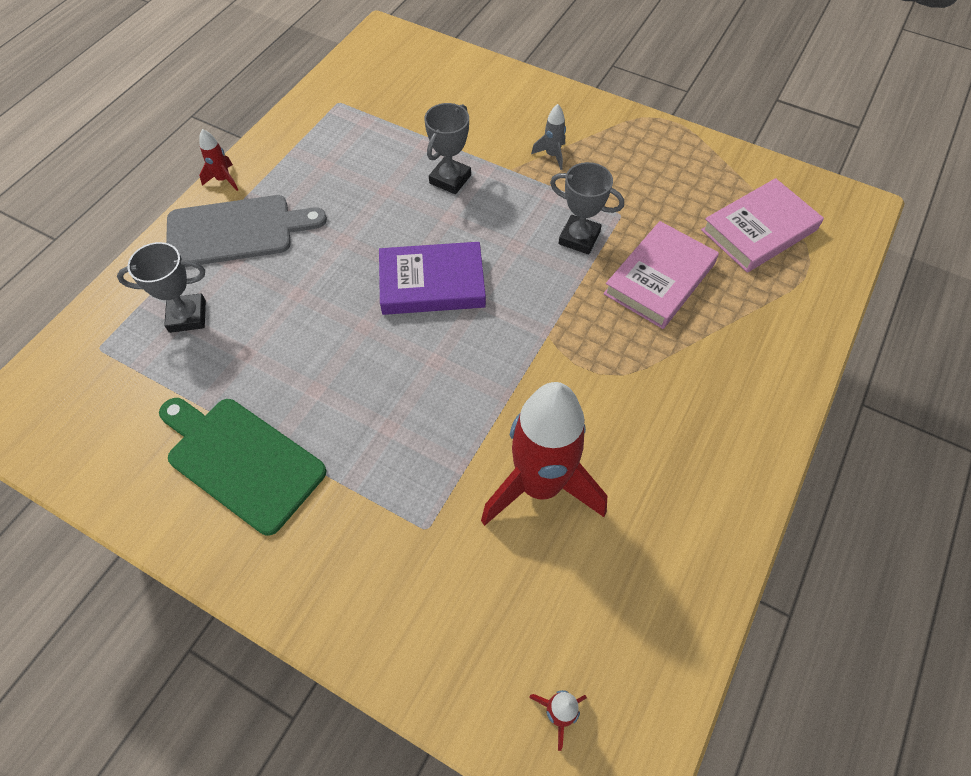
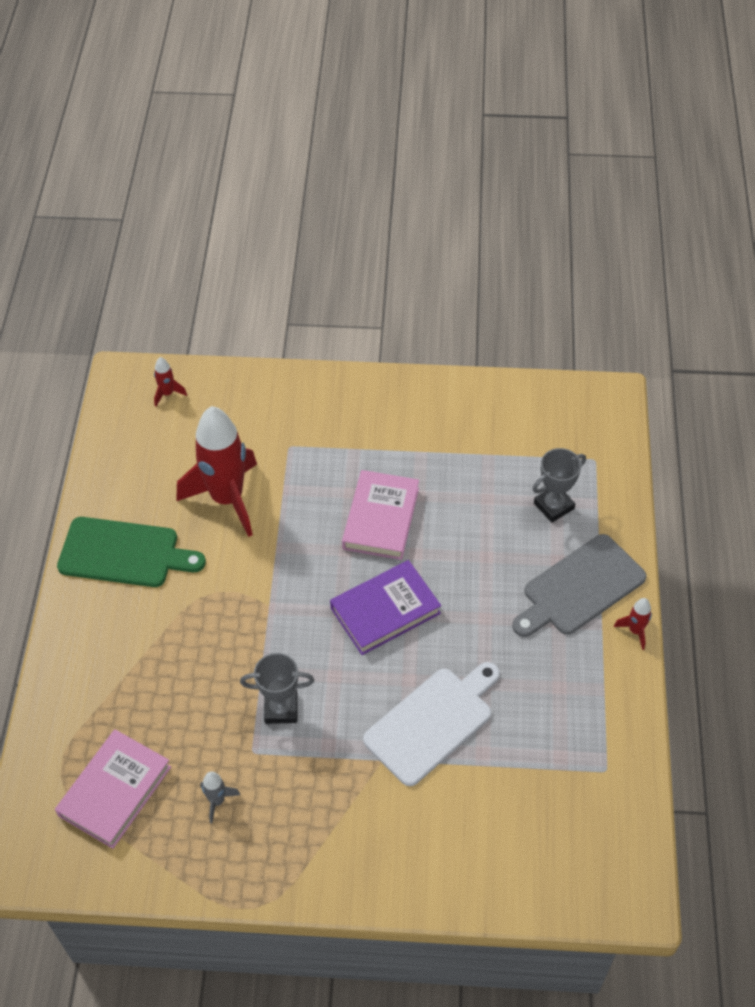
camera: 155 degrees right, 5 degrees down
green cutting board [159,398,327,535] -> green cutting board moved to [57,517,206,587]
grey trophy [425,103,471,194] -> white cutting board [363,662,500,786]
grey rocket [531,104,566,170] -> grey rocket moved to [200,772,240,823]
pink book [603,221,719,329] -> pink book moved to [342,470,419,560]

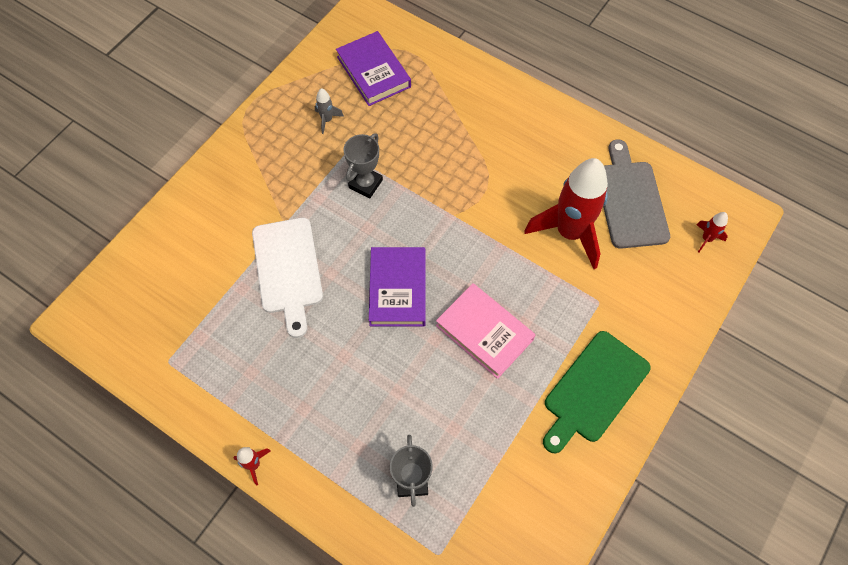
camera: 120 degrees right, 10 degrees up
pink book [55,729,171,849] -> purple book [336,31,411,106]
green cutting board [57,517,206,587] -> green cutting board moved to [543,331,651,453]
grey cutting board [512,534,646,637] -> grey cutting board moved to [603,139,670,249]

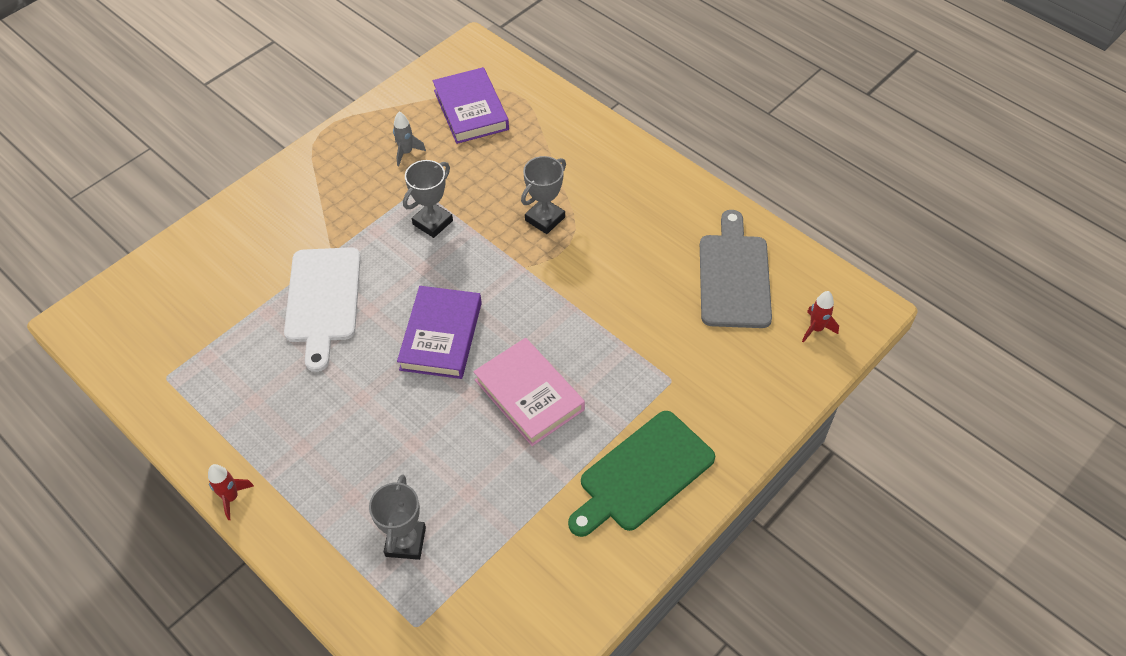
camera: 10 degrees right, 10 degrees down
red rocket [524,158,608,269] -> none
none -> grey trophy [521,156,566,234]

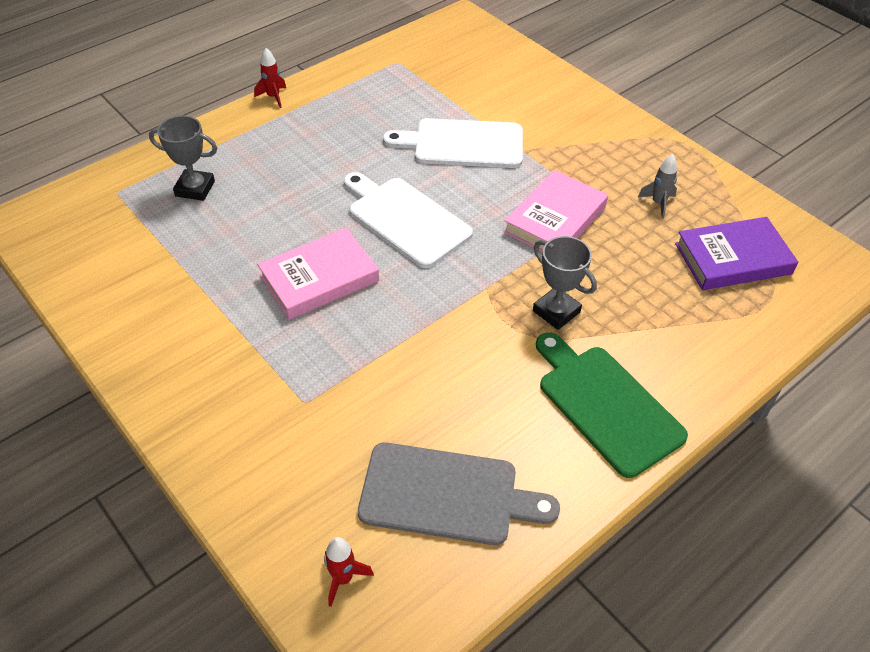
camera: 95 degrees right, 5 degrees down
purple book [397,286,482,379] -> white cutting board [344,172,473,268]
grey trophy [403,160,453,238] -> pink book [503,170,608,252]
green cutting board [568,411,715,537] -> green cutting board moved to [536,332,688,478]

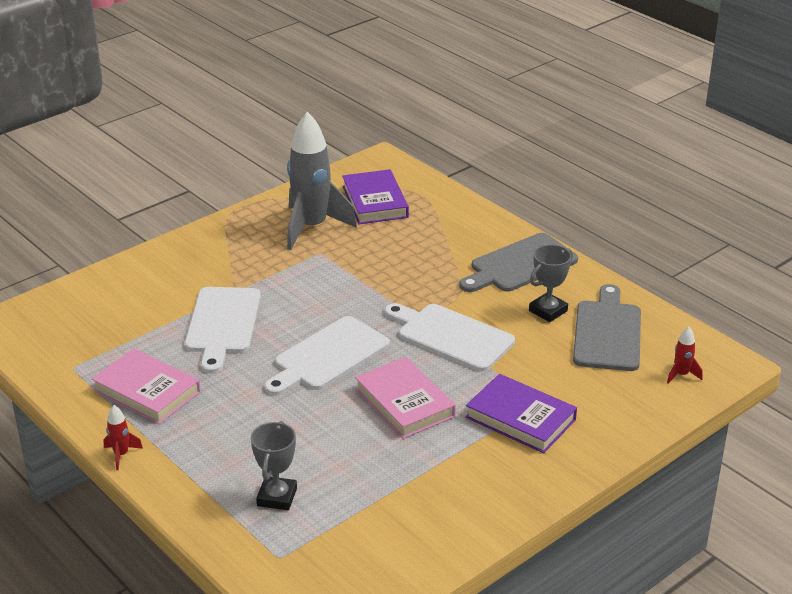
camera: 90 degrees left, 15 degrees down
pink book [503,170,608,252] -> pink book moved to [91,348,201,424]
grey trophy [533,236,597,330] -> grey trophy moved to [529,245,573,322]
green cutting board [536,332,688,478] -> grey cutting board [459,233,578,292]
grey rocket [638,154,677,219] -> grey rocket [287,112,357,250], size x2.48
none -> white cutting board [385,303,515,372]
none -> purple book [465,374,577,453]

